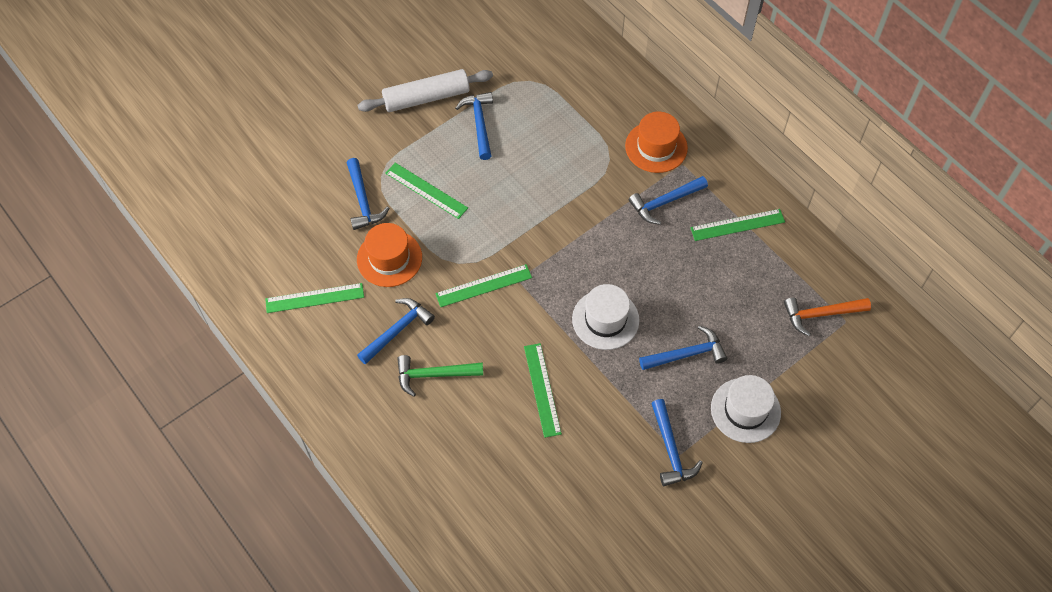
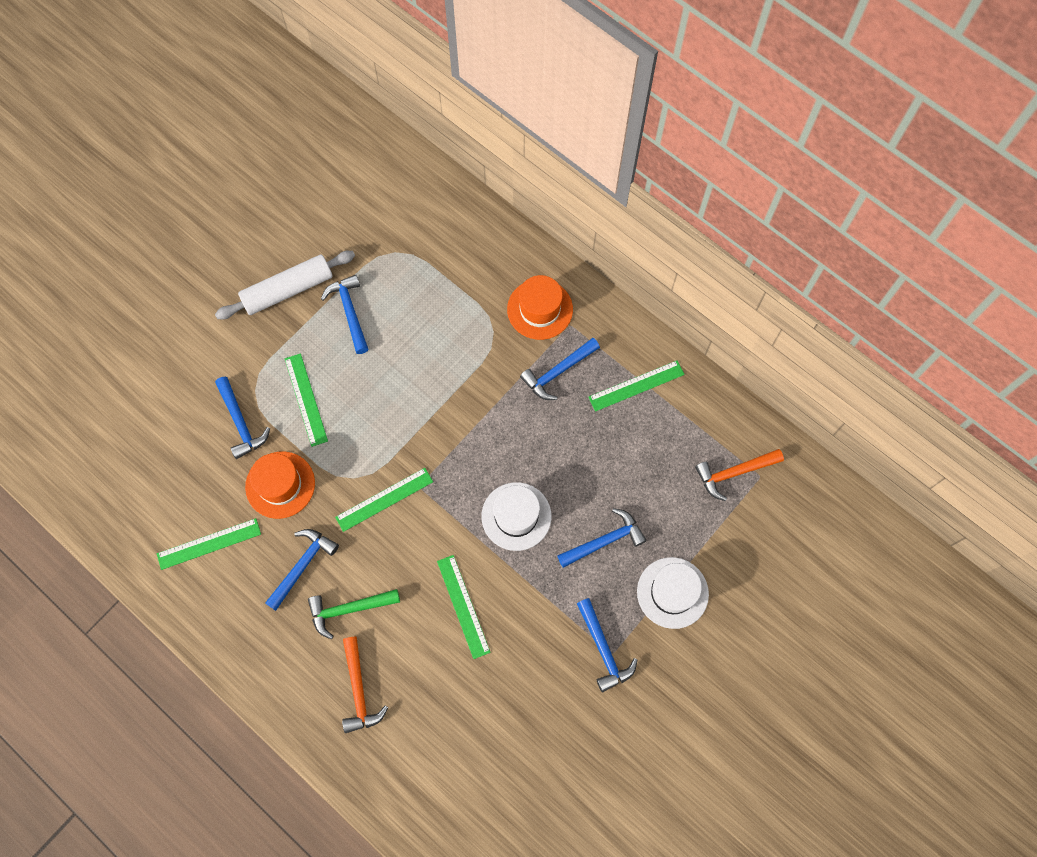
camera: 10 degrees left, 10 degrees up
green ruler [385,163,468,219] -> green ruler turned 45 degrees clockwise [285,353,328,447]
none -> orange hammer [342,636,388,733]

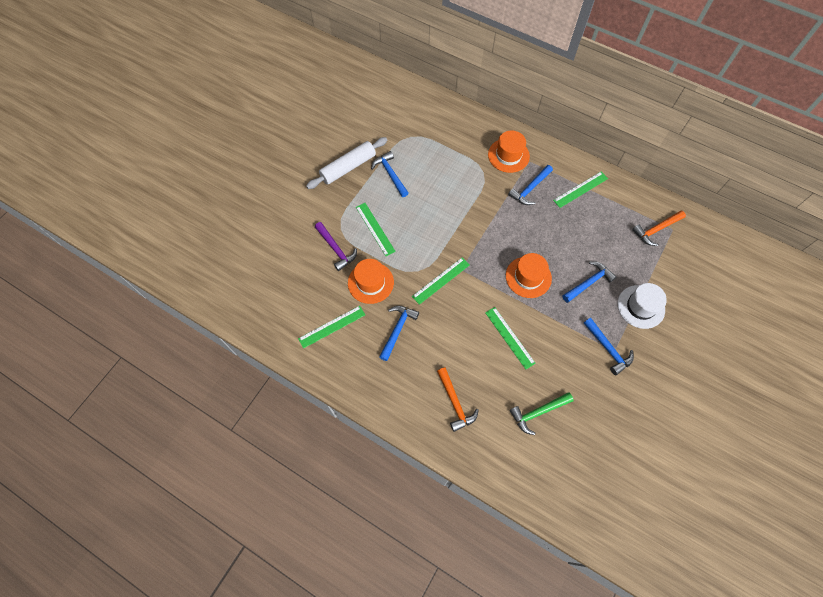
camera: 10 degrees left, 5 degrees down
blue hammer [215,377,270,459] -> purple hammer [315,222,357,271]
green hammer [308,589,400,639] -> green hammer moved to [510,392,574,435]
white hat [481,482,552,551] -> orange hat [506,253,552,298]

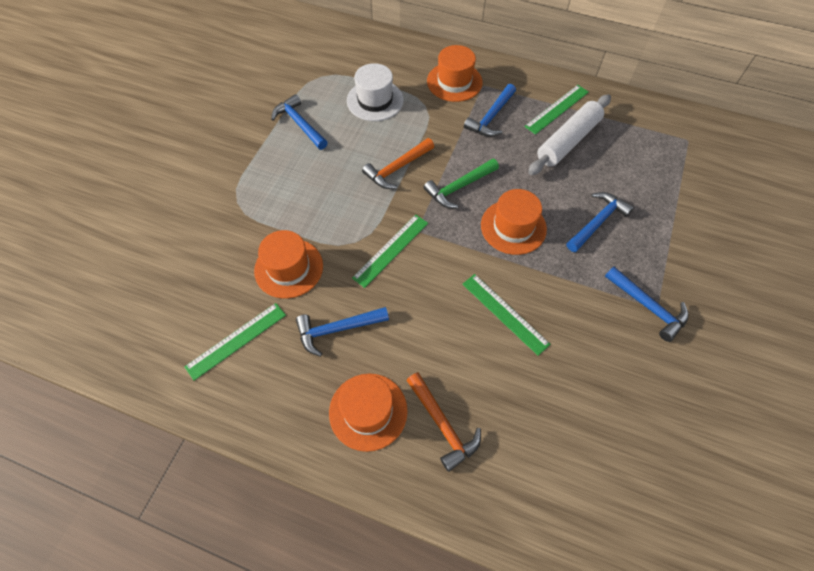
camera: 10 degrees left, 5 degrees down
white rolling pin [306,137,387,189] -> white rolling pin moved to [528,94,611,175]
purple hammer [315,222,357,271] -> none
green ruler [356,203,396,256] -> none
blue hammer [379,306,419,361] -> blue hammer turned 120 degrees counterclockwise [296,307,389,357]
green hammer [510,392,574,435] -> green hammer moved to [424,159,499,208]
white hat [618,283,667,329] -> white hat moved to [347,63,404,121]
orange hammer [632,210,686,246] -> orange hammer moved to [362,138,434,189]
none -> orange hat [329,373,408,452]

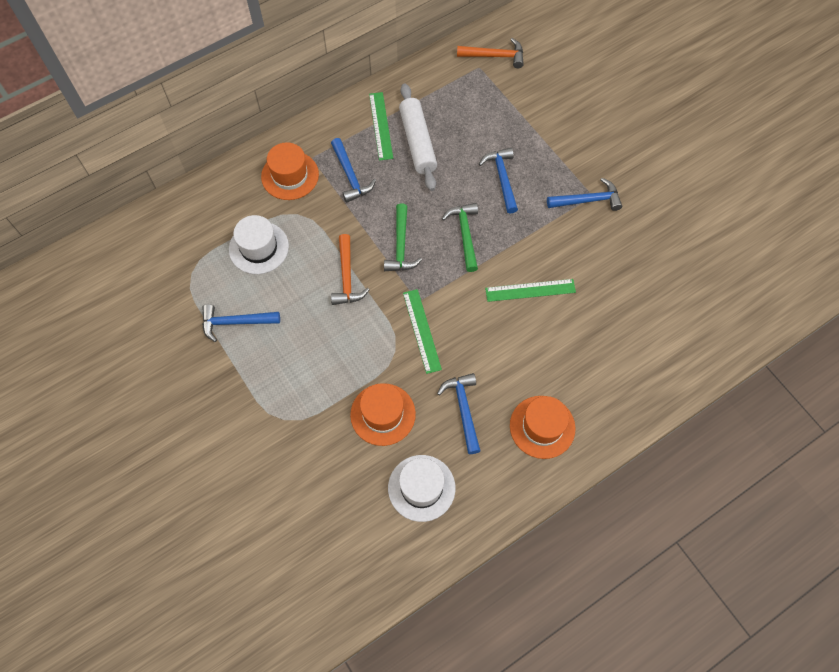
camera: 55 degrees left, 5 degrees up
green ruler [184,303,286,381] -> white hat [388,455,455,522]
blue hammer [296,307,389,357] -> blue hammer turned 150 degrees clockwise [437,373,480,454]
orange hammer [406,372,481,472] -> orange hammer moved to [457,38,524,68]
orange hat [481,189,547,255] -> green hammer [442,203,478,272]

